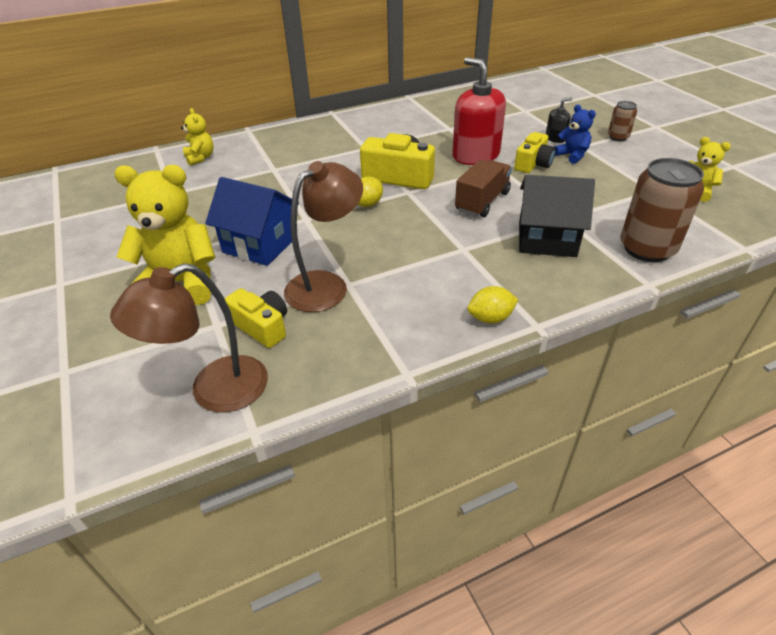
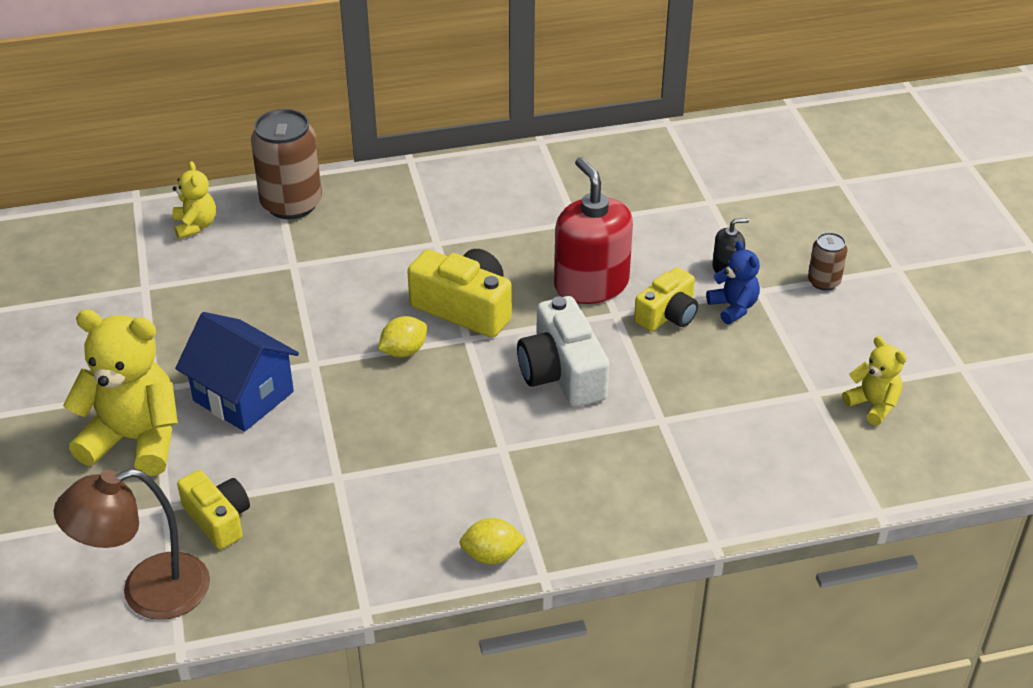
camera: 10 degrees right, 0 degrees up
brown lamp [284,161,363,312] -> none
brown truck [455,160,512,217] -> white camera [517,296,609,407]
black house [519,175,595,257] -> none
brown can [620,158,704,262] -> brown can moved to [251,109,322,219]

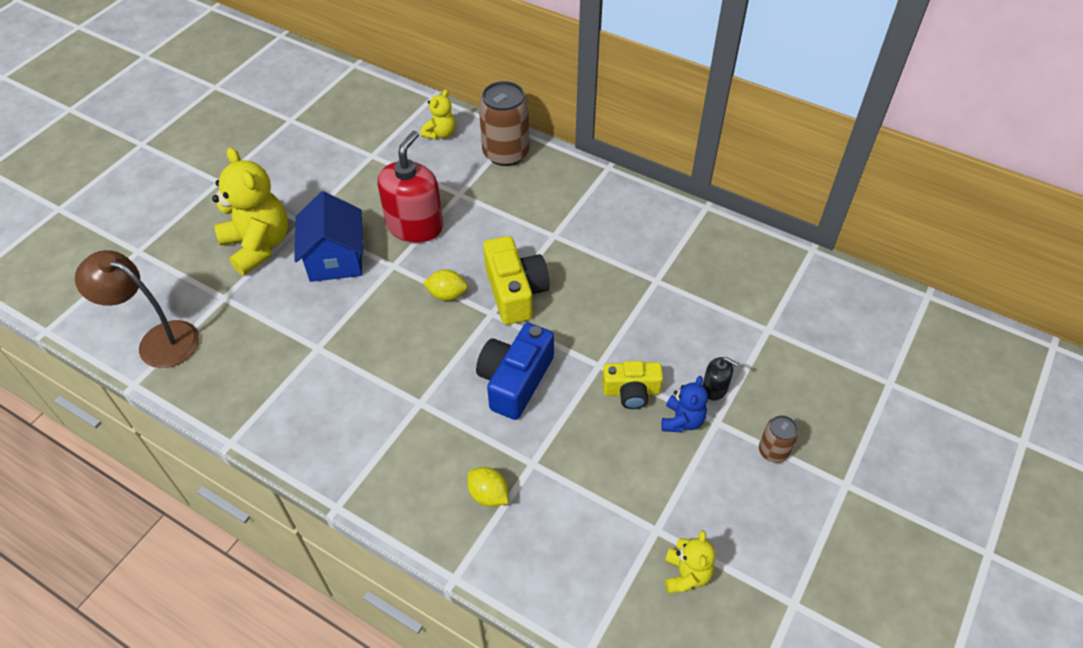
camera: 45 degrees right, 10 degrees up
yellow camera [177,470,250,549] -> none
yellow lemon [459,518,526,565] -> yellow lemon moved to [467,467,509,507]
white camera [517,296,609,407] -> blue camera [476,323,554,420]
red soap dispenser [554,157,633,304] -> red soap dispenser moved to [378,131,443,243]

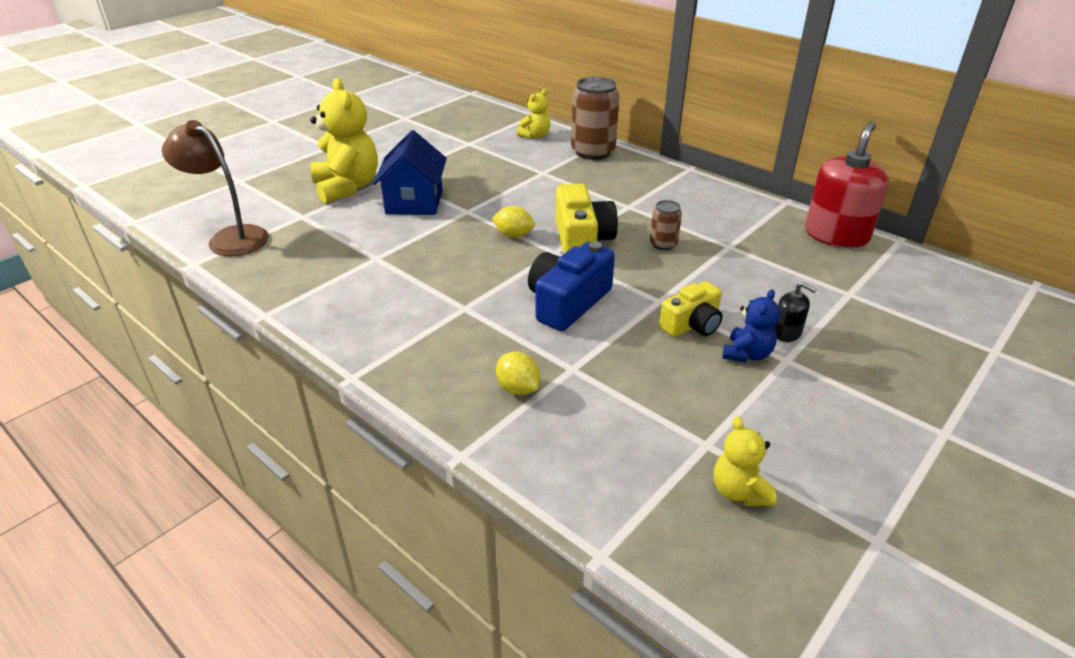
camera: 10 degrees right, 15 degrees down
red soap dispenser [378,131,443,243] -> red soap dispenser moved to [805,122,889,248]
yellow camera [602,361,663,409] -> yellow camera turned 45 degrees counterclockwise [659,281,722,337]
yellow teddy bear [665,530,715,594] -> yellow teddy bear turned 150 degrees clockwise [714,417,777,506]
brown can [759,415,799,463] -> brown can moved to [650,200,682,250]

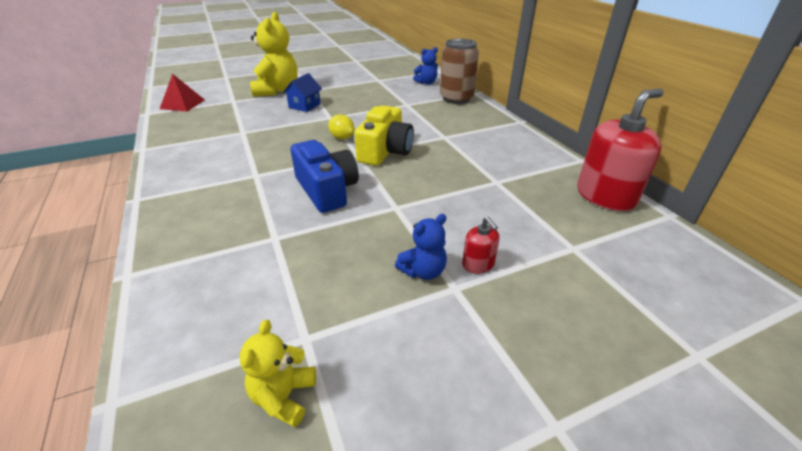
camera: 25 degrees right, 0 degrees up
brown lamp [162,120,269,256] -> red pyramid [160,74,205,112]
blue house [373,130,447,215] -> blue house [283,73,322,112], size x0.64
yellow lemon [496,352,540,395] -> none
yellow teddy bear [517,89,550,139] -> blue teddy bear [413,47,438,84]
blue camera [528,242,615,331] -> blue camera turned 90 degrees clockwise [290,140,359,213]
brown can [650,200,682,250] -> none
yellow camera [659,281,722,337] -> none
black soap dispenser [774,282,817,342] -> red soap dispenser [462,217,500,273]

